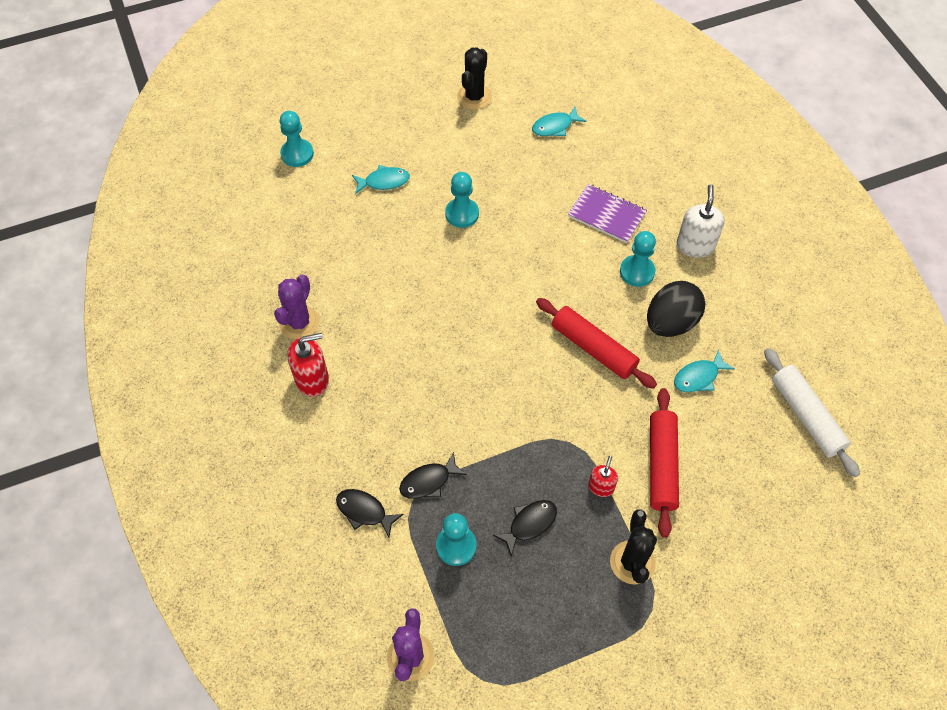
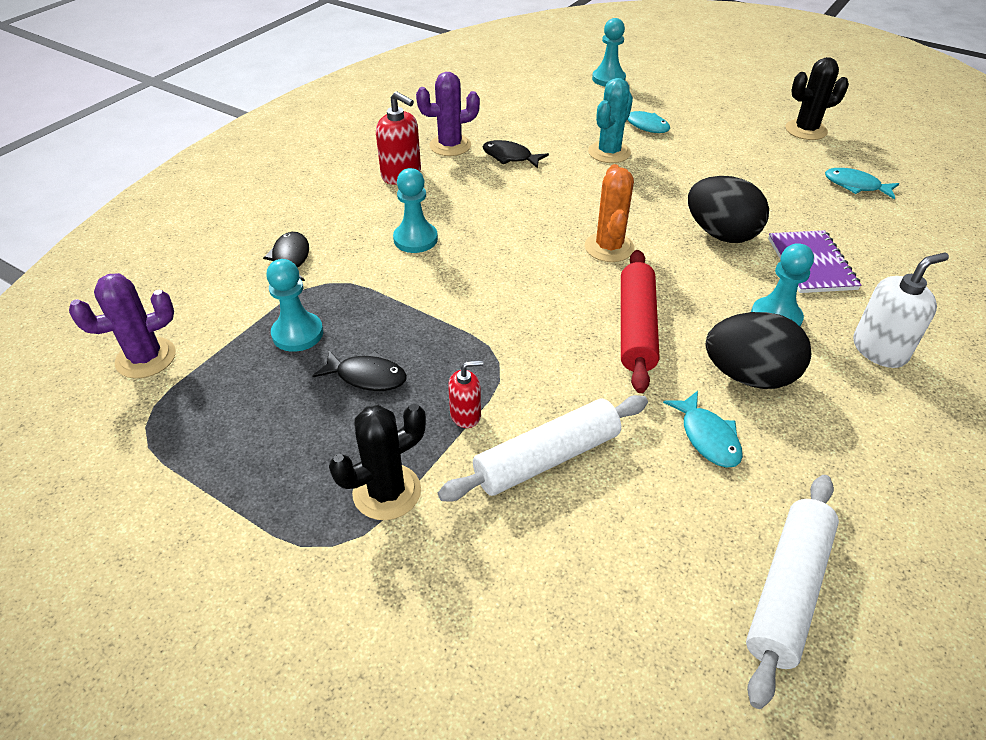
camera: 55 degrees right, 15 degrees down
black fish [399,452,467,499] -> black fish moved to [483,140,549,169]
turquoise pawn [445,172,479,228] -> turquoise pawn moved to [393,168,438,253]
red rolling pin [650,388,679,538] -> white rolling pin [438,395,648,502]
turquoise fish [674,349,735,392] -> turquoise fish turned 135 degrees counterclockwise [663,391,743,468]
none -> orange cactus [585,164,634,262]
none -> turquoise cactus [588,78,633,163]
none -> black egg [688,176,769,243]

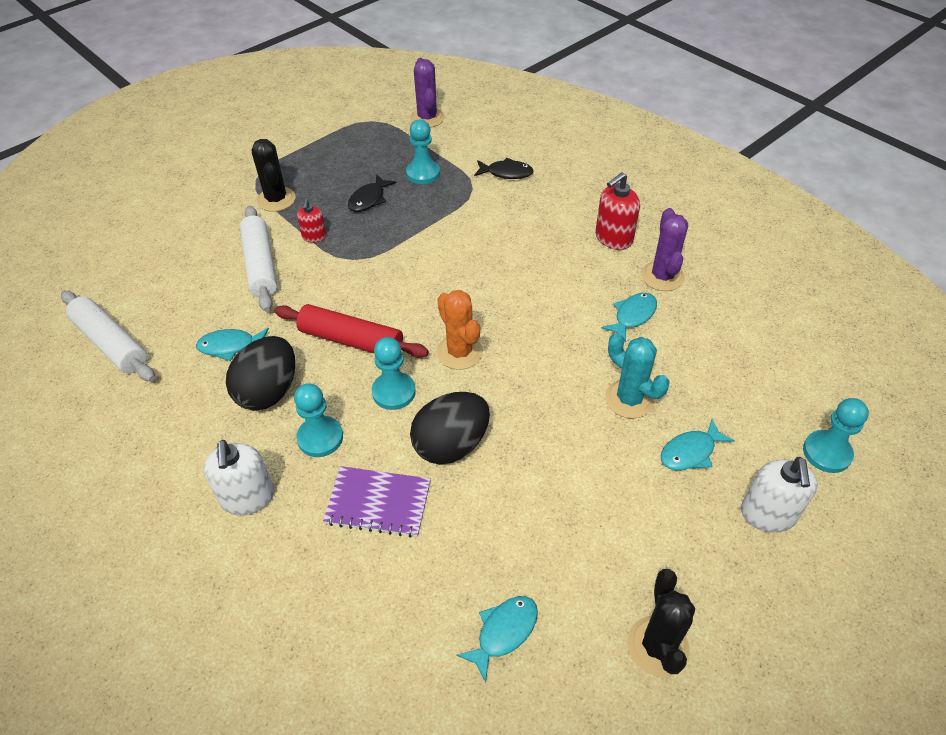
camera: 105 degrees right, 5 degrees up
turquoise pawn [393,168,438,253] -> turquoise pawn moved to [372,337,416,410]
black fish [483,140,549,169] -> turquoise fish [601,293,657,342]
orange cactus [585,164,634,262] -> orange cactus turned 45 degrees clockwise [436,290,483,370]
none -> white soap dispenser [741,457,818,533]

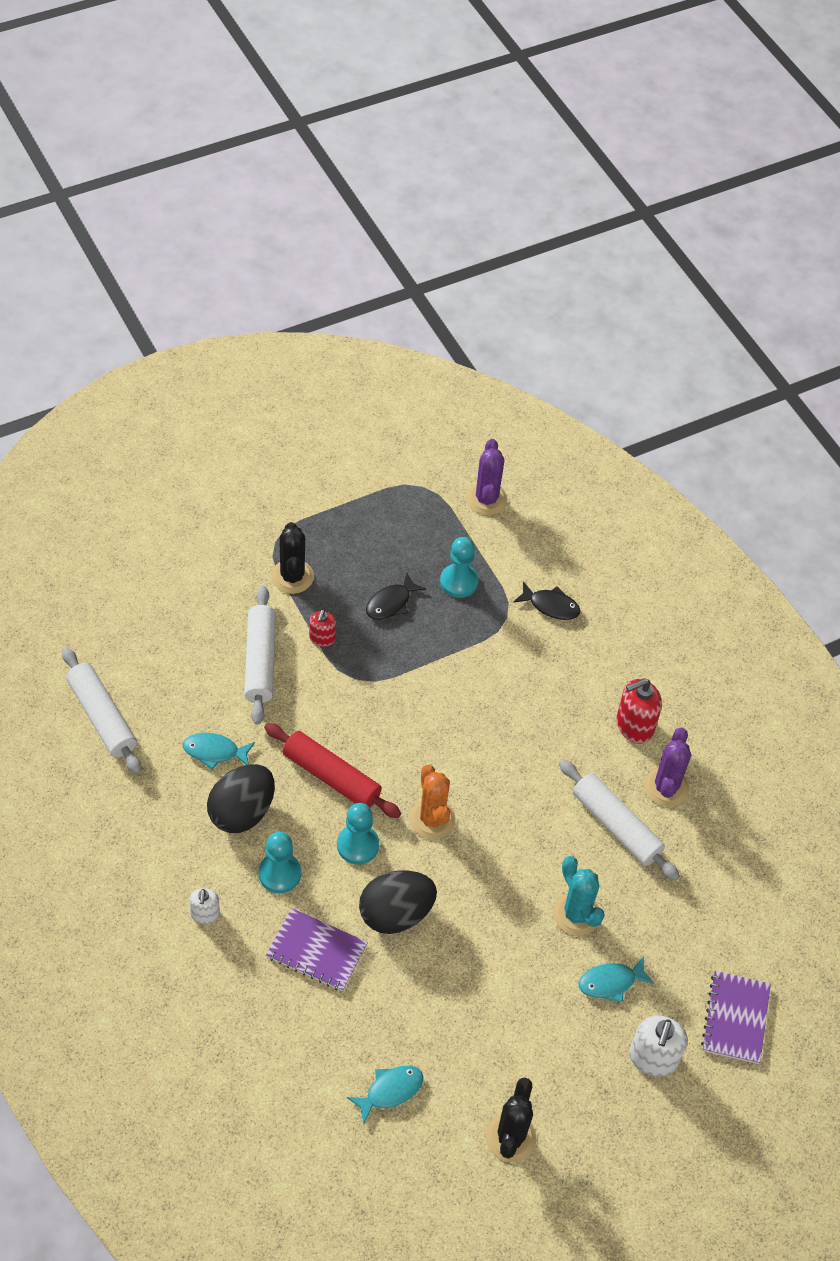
camera: 10 degrees right, 5 degrees up
white soap dispenser [203,440,274,516] -> white soap dispenser [189,888,220,924], size x0.60
turquoise fish [601,293,657,342] -> white rolling pin [559,759,680,881]
turquoise pawn [803,398,869,473] -> purple notebook [701,971,771,1064]

